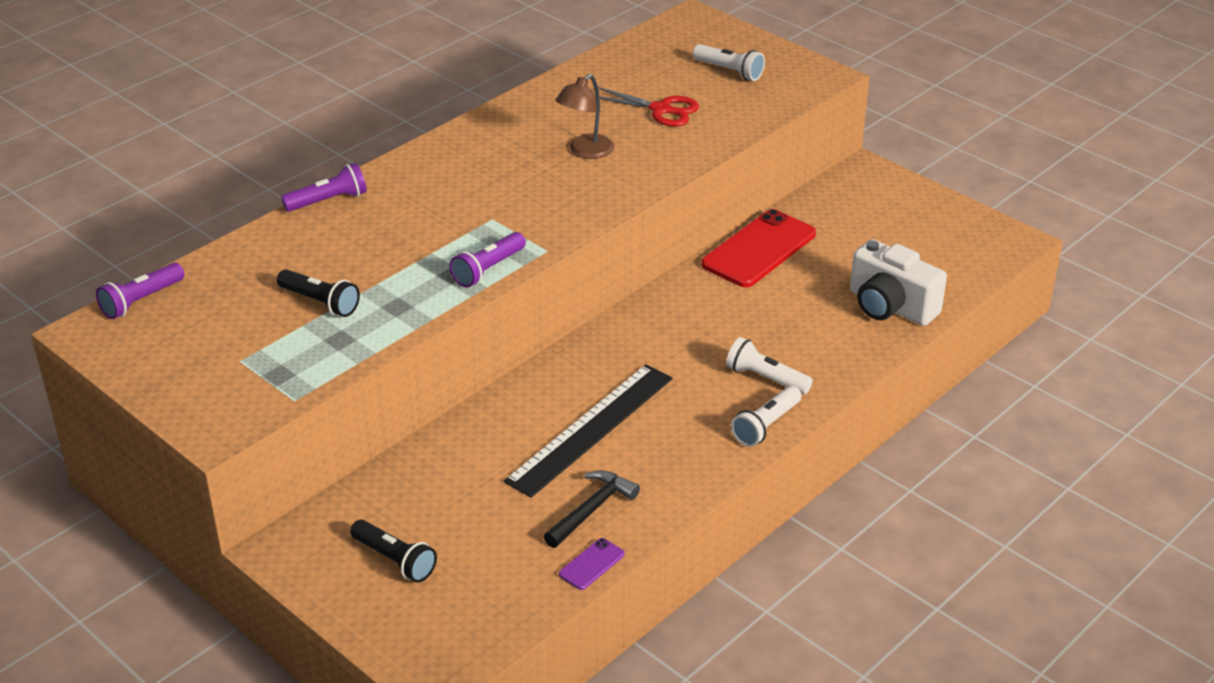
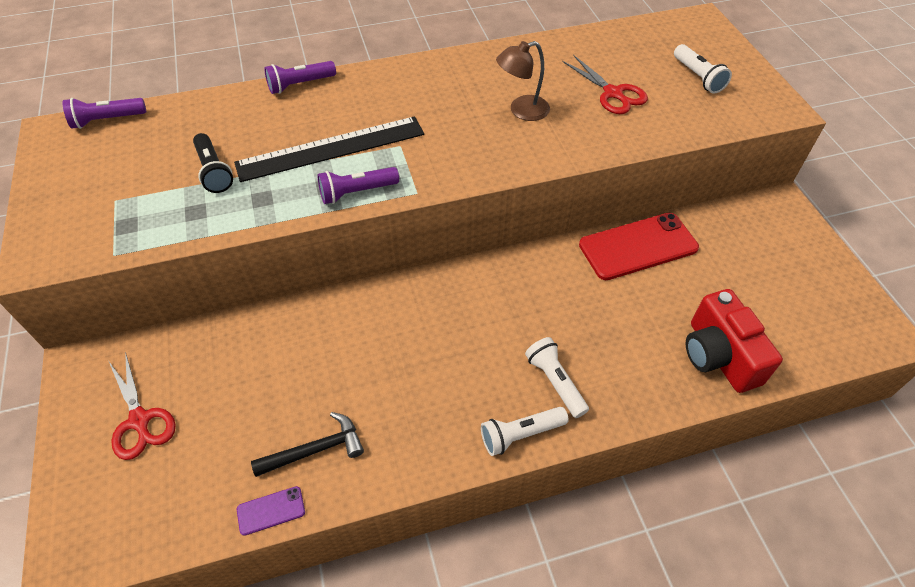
camera: 30 degrees right, 15 degrees up
purple flashlight [281,163,367,212] -> purple flashlight turned 150 degrees clockwise [264,61,336,94]
black flashlight [350,520,437,583] -> red scissors [109,352,176,460]
black ruler [504,364,673,498] -> black ruler moved to [234,116,424,182]
white camera [850,239,947,326] -> red camera [686,289,783,393]

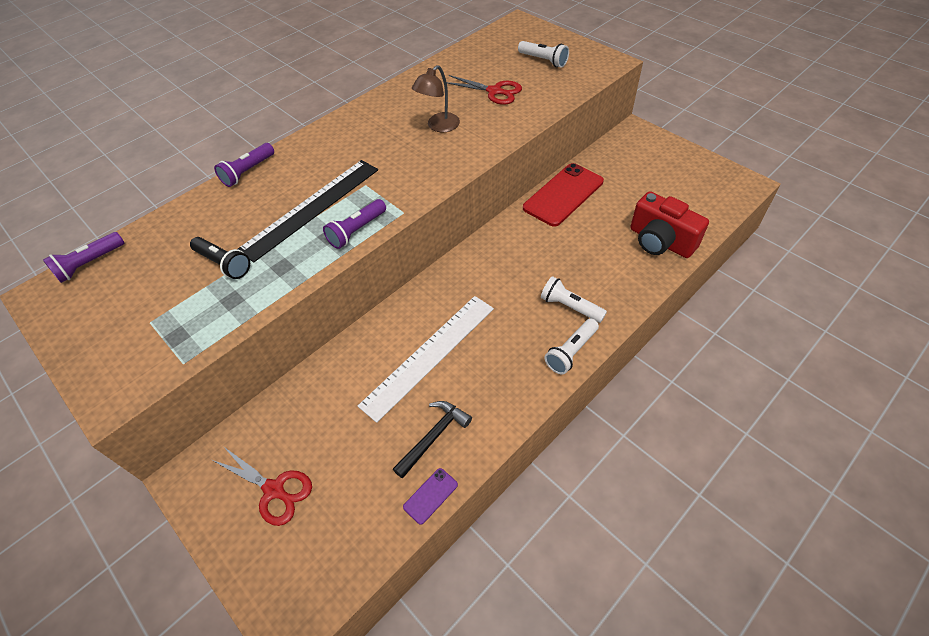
camera: 25 degrees left, 0 degrees up
none -> white ruler [358,296,494,423]

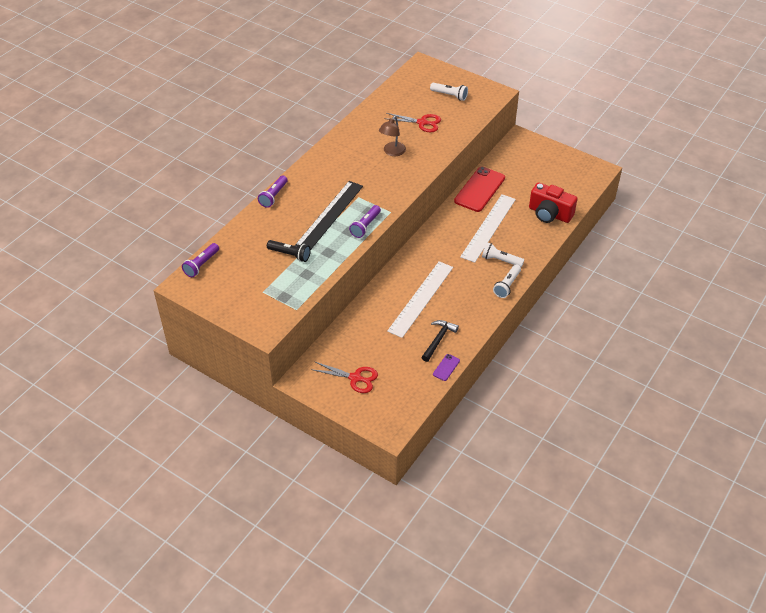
camera: 15 degrees left, 5 degrees down
none -> white ruler [460,194,516,263]

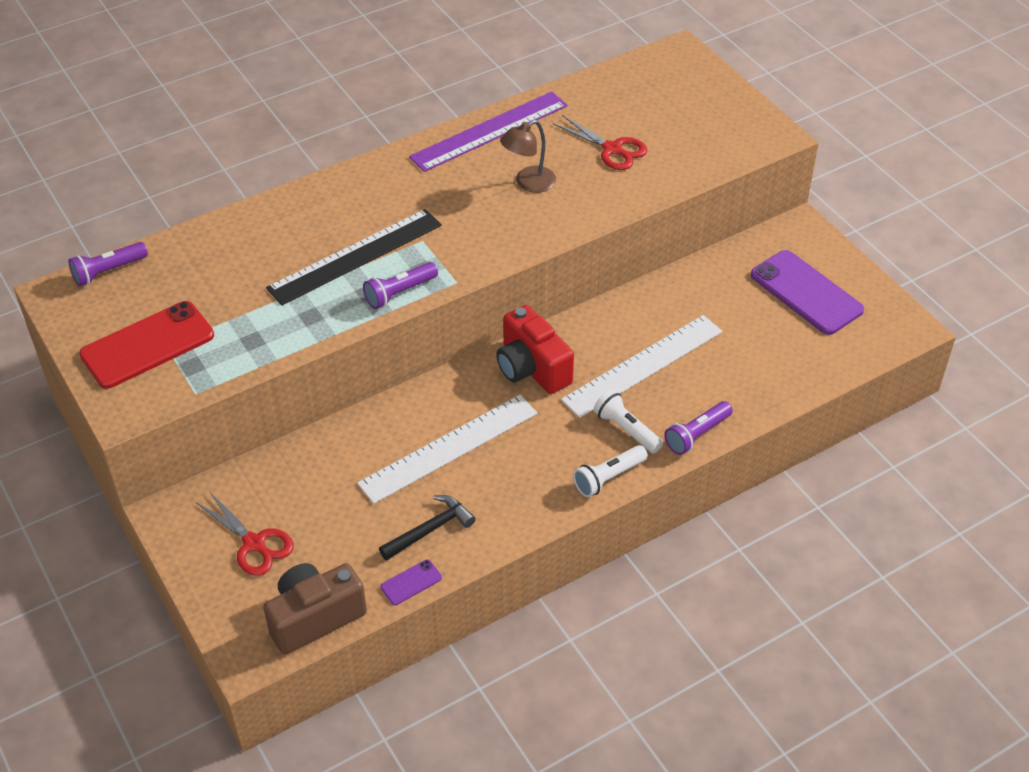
camera: 25 degrees right, 0 degrees up
purple flashlight [258,175,288,208] -> purple flashlight moved to [664,401,733,455]
black flashlight [267,240,311,262] -> none
white flashlight [430,83,468,101] -> none
red phone [454,167,505,212] -> red phone moved to [79,301,214,389]
red camera [529,182,578,223] -> red camera moved to [496,305,574,394]
none -> brown camera [263,563,367,655]
none -> purple ruler [409,92,568,172]
none -> purple phone [751,250,864,335]

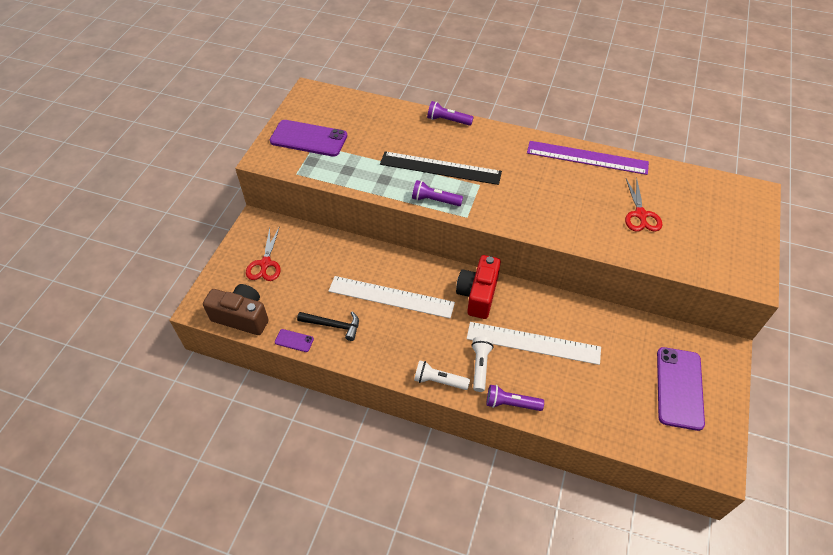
camera: 50 degrees right, 5 degrees up
purple flashlight [68,242,148,287] -> purple flashlight moved to [427,101,474,126]
red phone [79,301,214,389] -> purple phone [270,120,347,157]
brown lamp [500,120,556,193] -> none

